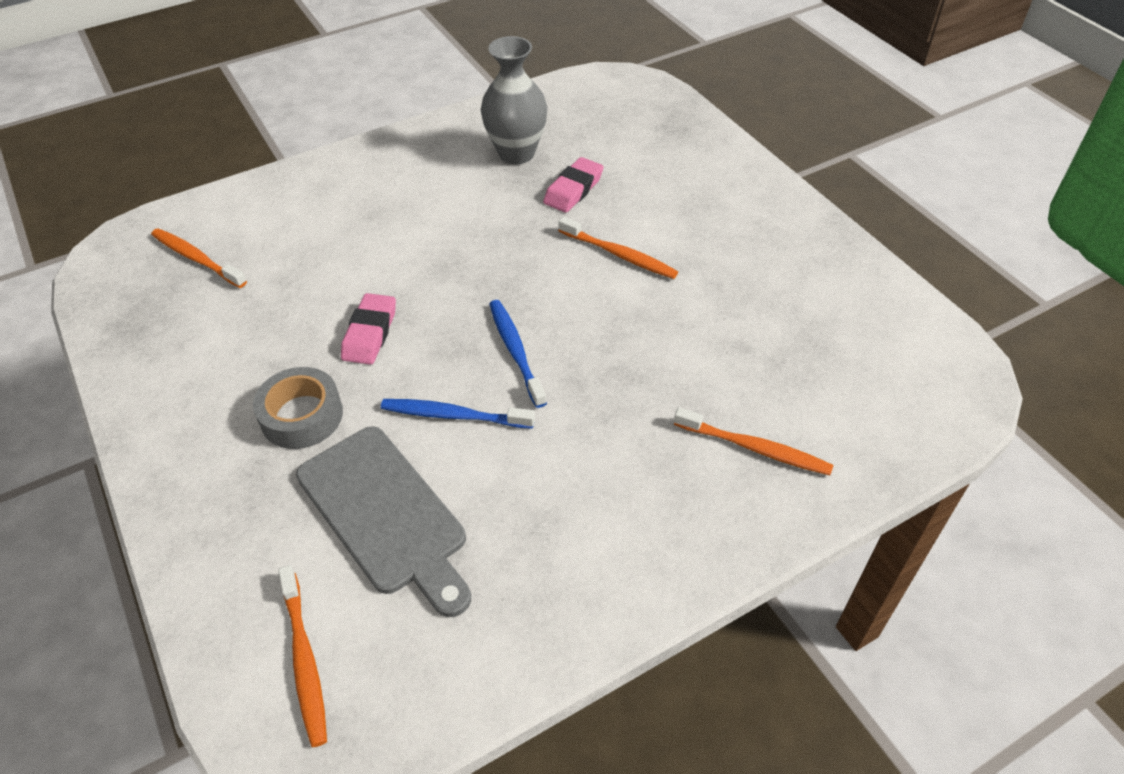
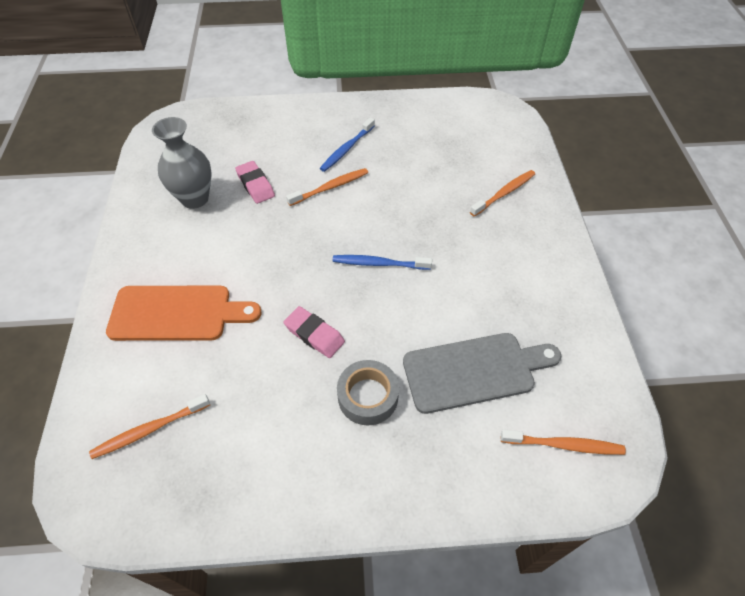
camera: 65 degrees left, 5 degrees up
blue toothbrush [381,399,535,429] -> blue toothbrush moved to [320,118,375,172]
none -> orange cutting board [106,286,261,341]

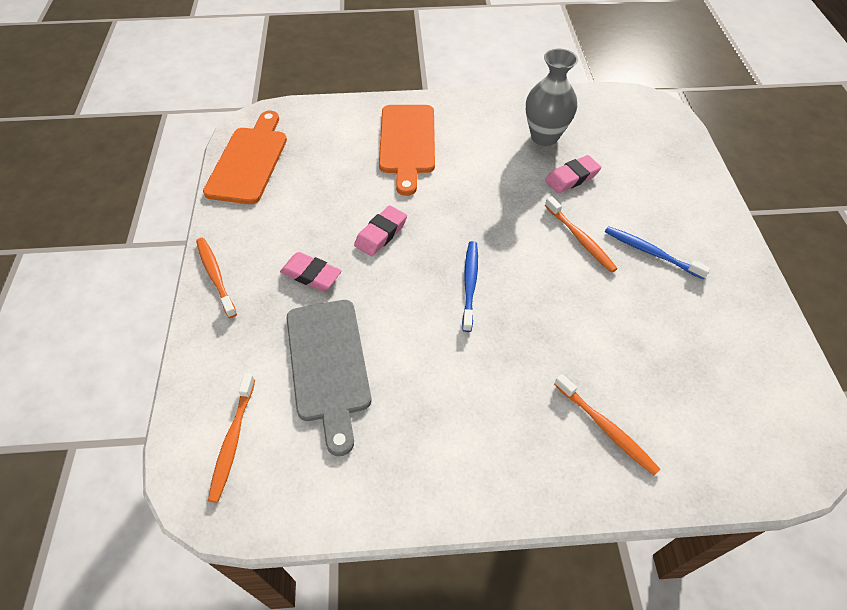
camera: 90 degrees right, 0 degrees up
orange toothbrush [89,394,210,459] -> orange toothbrush moved to [196,238,237,318]
grey tape [337,360,399,425] -> pink eraser [280,252,342,291]
none -> orange cutting board [203,111,287,204]

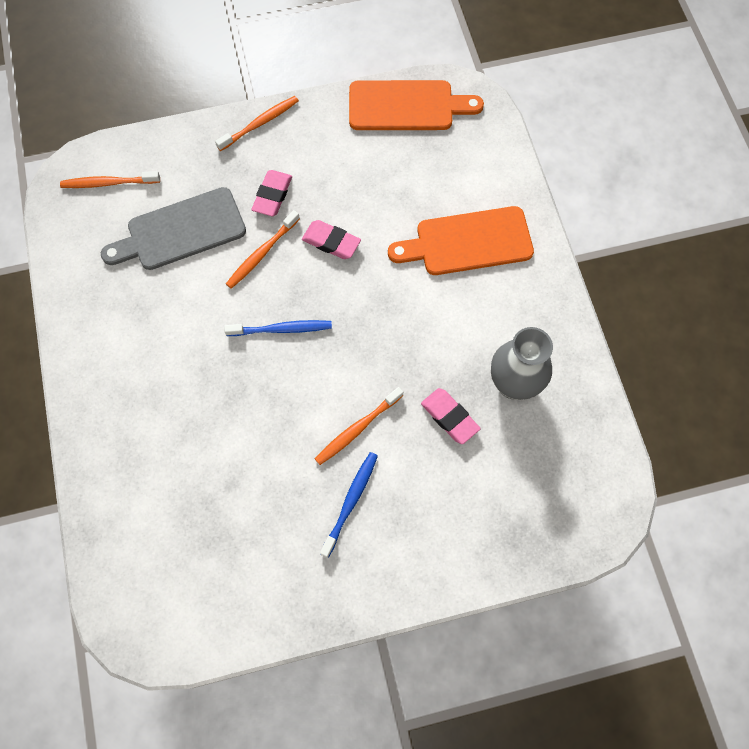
camera: 80 degrees right, 15 degrees up
orange toothbrush [554,374,660,475] -> orange toothbrush moved to [226,210,300,289]

